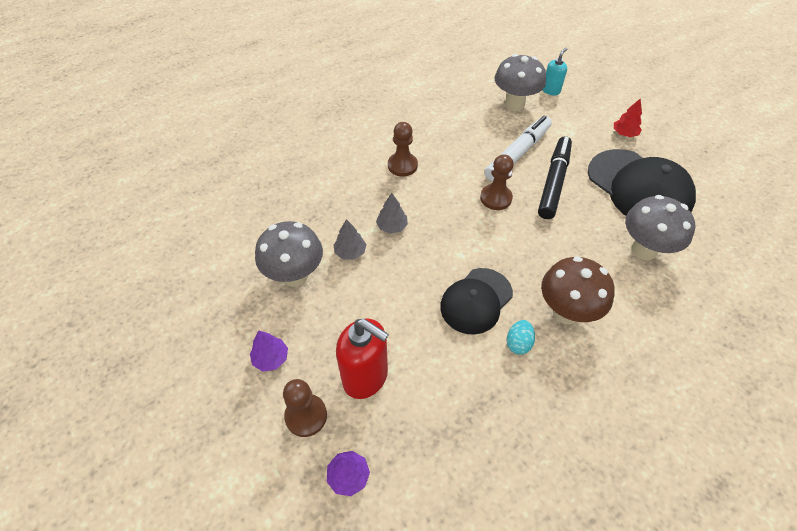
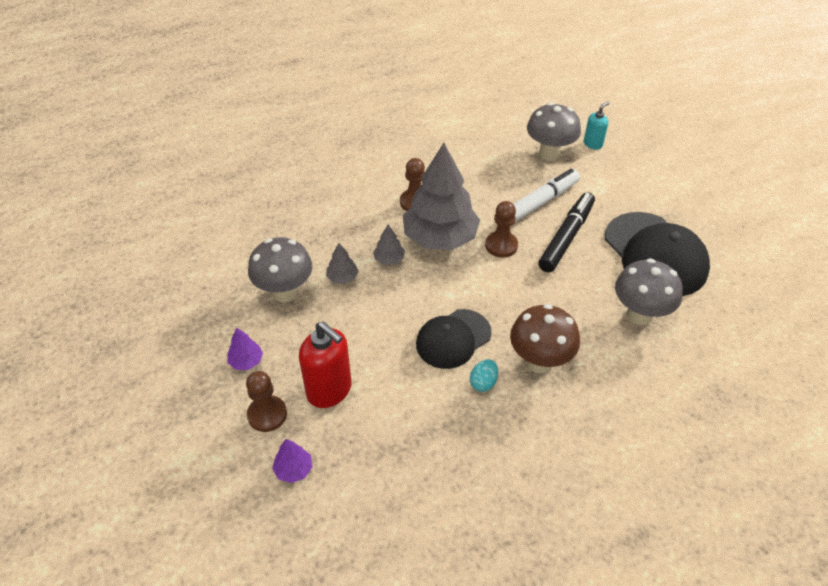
camera: 10 degrees right, 5 degrees down
red tree [614,98,642,137] -> none
none -> grey tree [403,143,480,250]

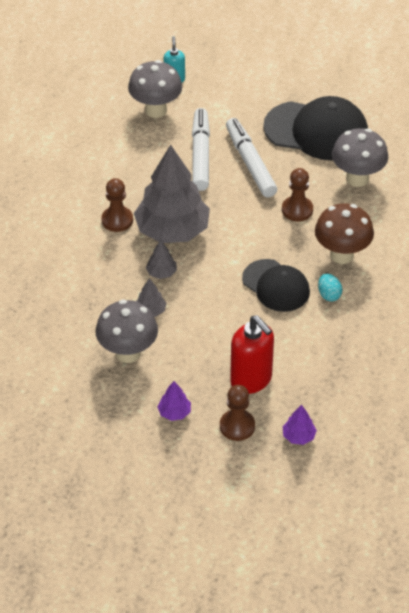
camera: 50 degrees left, 0 degrees up
red soap dispenser [299,322,352,408] -> red soap dispenser turned 60 degrees clockwise [230,315,274,394]
black cap [416,309,492,369] -> black cap turned 45 degrees counterclockwise [242,259,310,312]
brown pawn [485,201,518,258] -> brown pawn moved to [282,168,313,221]
black marker [538,192,595,272] -> white marker [226,118,277,198]

